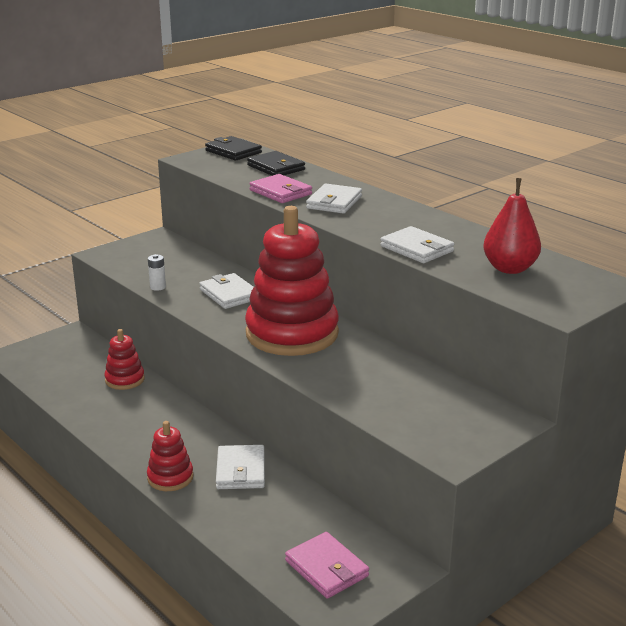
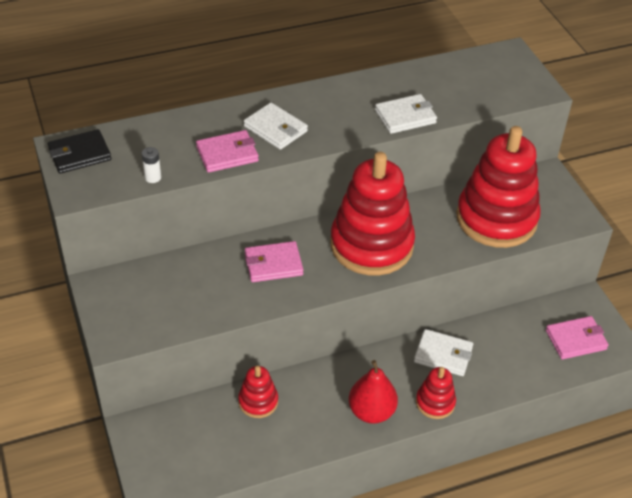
camera: 70 degrees left, 20 degrees up
white battery [148,254,166,291] -> white battery moved to [142,147,161,183]
white wallet [199,273,254,309] -> pink wallet [245,241,303,282]
black wallet [247,151,305,176] -> none
red pear [483,178,541,274] -> red pear moved to [349,360,398,424]
none -> red stacking toy [456,126,541,248]

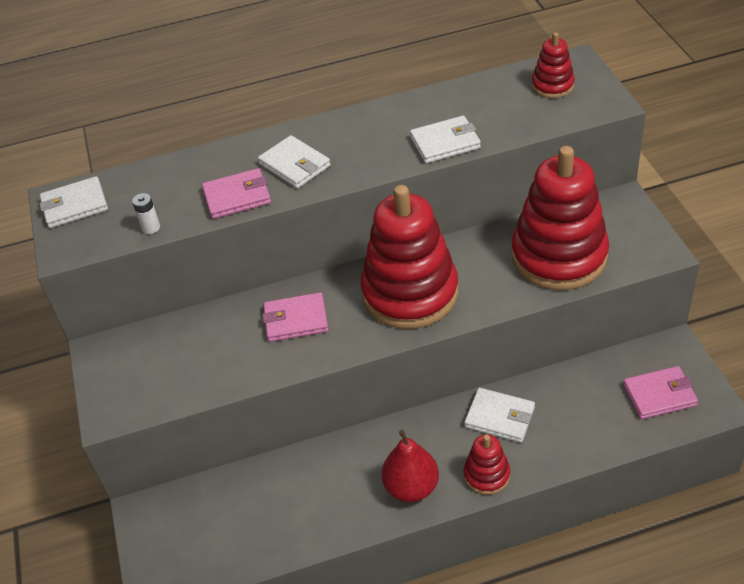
camera: 10 degrees right, 0 degrees up
black wallet [48,129,111,174] -> white wallet [39,176,108,228]
red stacking toy [238,366,278,418] -> red stacking toy moved to [532,32,575,98]

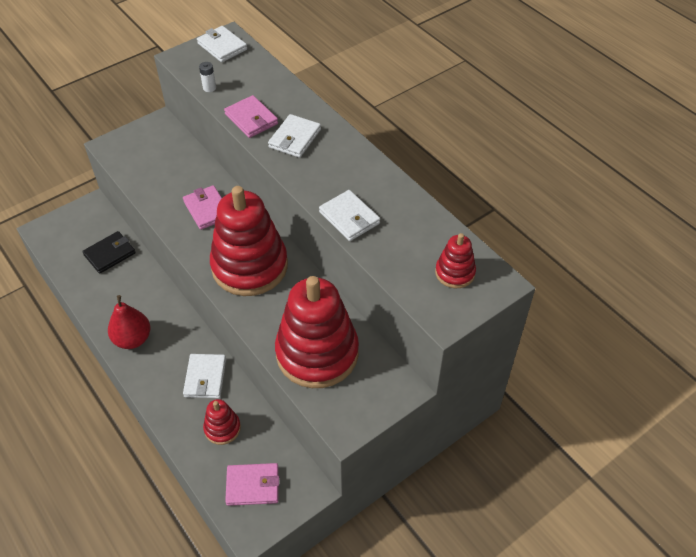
camera: 65 degrees right, 5 degrees up
red stacking toy [463,434,510,495] -> red stacking toy moved to [203,399,241,445]
pink wallet [623,366,698,419] -> pink wallet turned 60 degrees counterclockwise [225,463,279,506]
none -> black wallet [82,231,136,274]

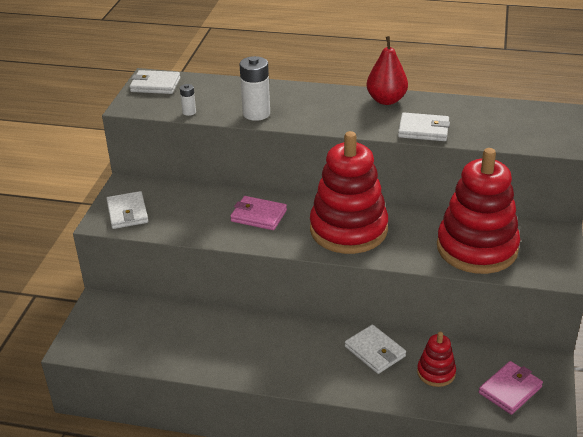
camera: 40 degrees left, 15 degrees down
black wallet [82,231,136,274] -> none
red pear [108,295,150,349] -> red pear moved to [366,36,408,105]
pink wallet [224,95,278,138] -> white battery [240,56,270,121]
white wallet [268,114,321,158] -> white wallet moved to [106,191,148,229]
red stacking toy [435,233,476,288] -> none

